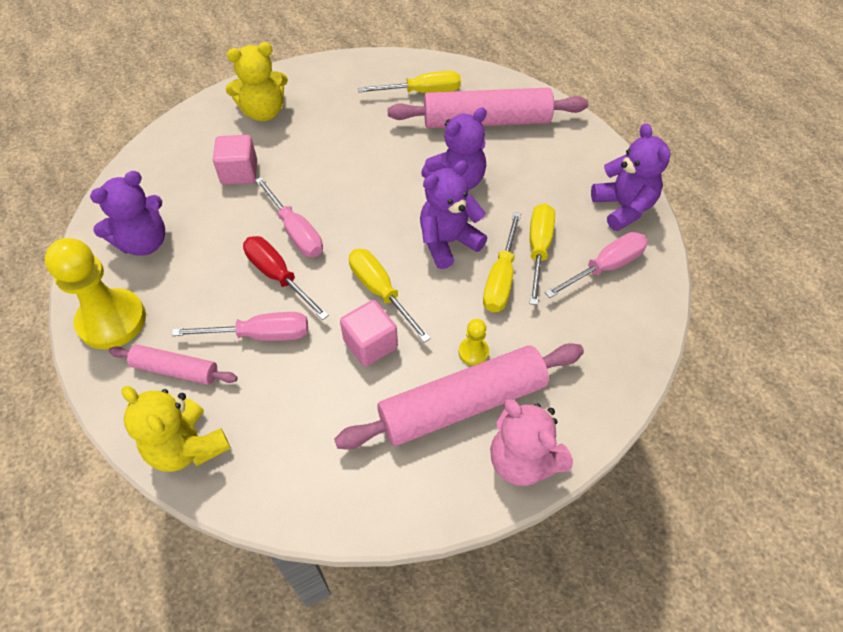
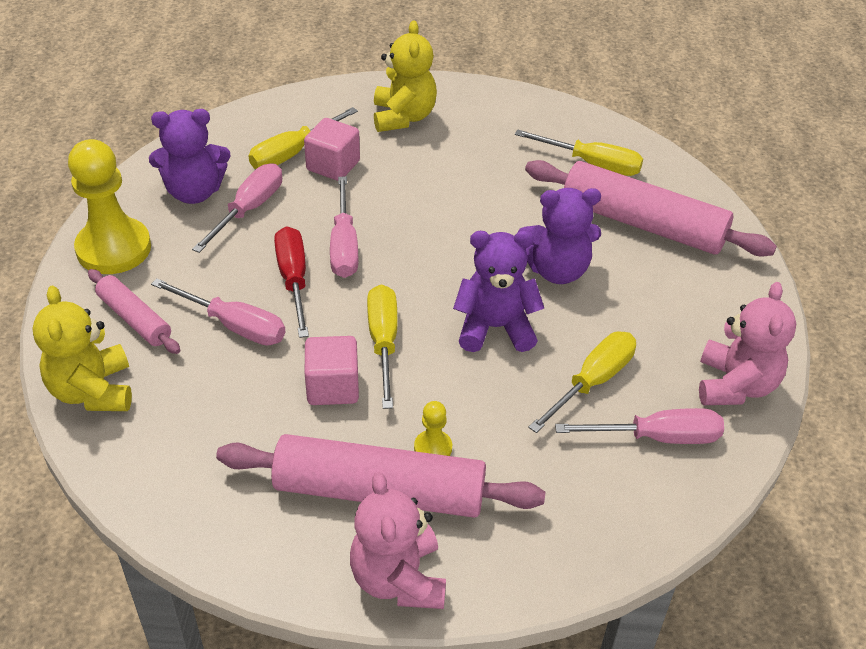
camera: 30 degrees right, 10 degrees down
yellow teddy bear [225,42,288,121] -> yellow teddy bear turned 105 degrees counterclockwise [374,20,437,132]
yellow screwdriver [483,212,521,312] -> yellow screwdriver moved to [249,107,358,169]
purple teddy bear [591,123,671,231] -> pink teddy bear [699,282,796,405]
none -> pink screwdriver [192,163,282,253]

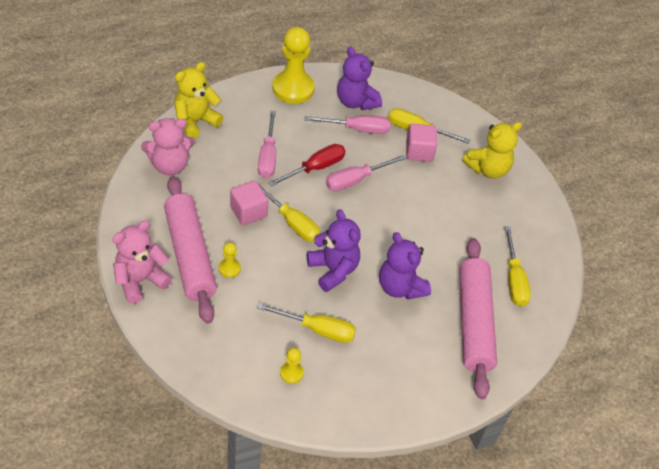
camera: 60 degrees right, 5 degrees up
pink rolling pin [88,269,181,354] -> none
yellow screwdriver [367,285,397,409] -> yellow screwdriver turned 75 degrees clockwise [258,183,320,242]
pink screwdriver [555,408,724,444] -> yellow pawn [280,348,304,384]
pink teddy bear [699,282,796,405] -> pink teddy bear moved to [141,118,195,175]

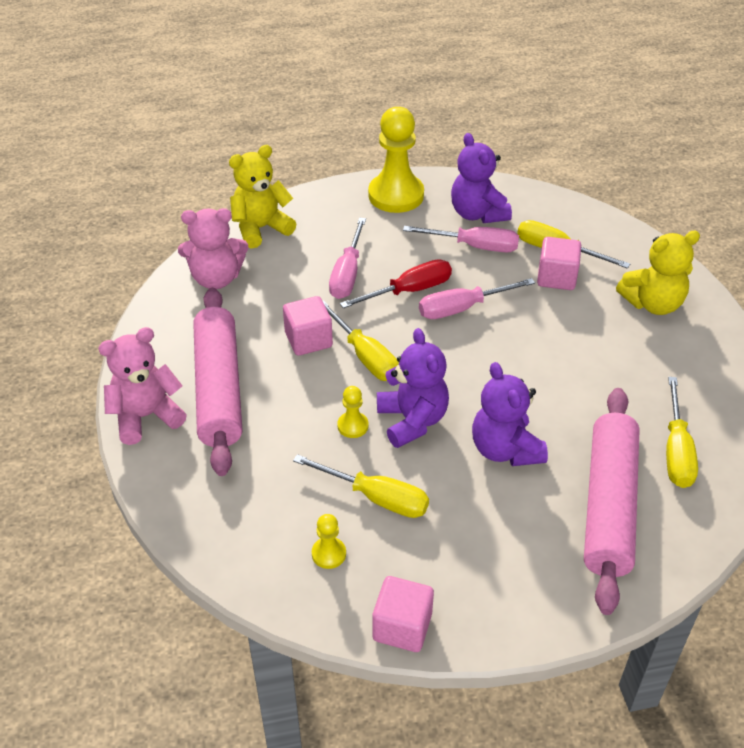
camera: 15 degrees right, 5 degrees down
yellow pawn [219,242,241,278] -> yellow pawn moved to [337,386,368,438]
none -> pink cube [372,576,434,652]

